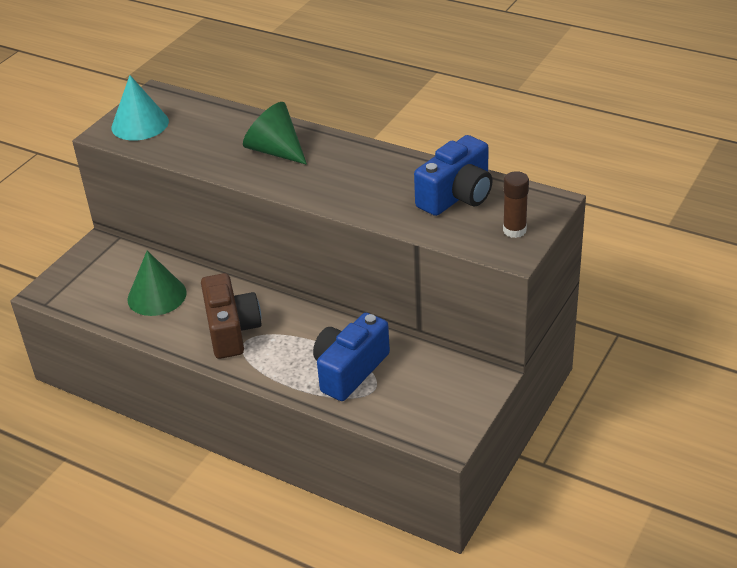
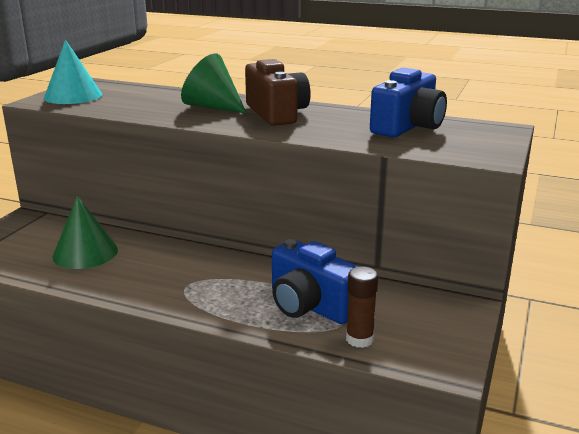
camera: 10 degrees left, 15 degrees down
brown camera [201,273,261,359] -> brown camera moved to [245,59,311,126]
blue camera [313,313,390,401] -> blue camera turned 75 degrees counterclockwise [272,239,360,324]
brown glue stick [503,171,529,238] -> brown glue stick moved to [346,266,378,348]

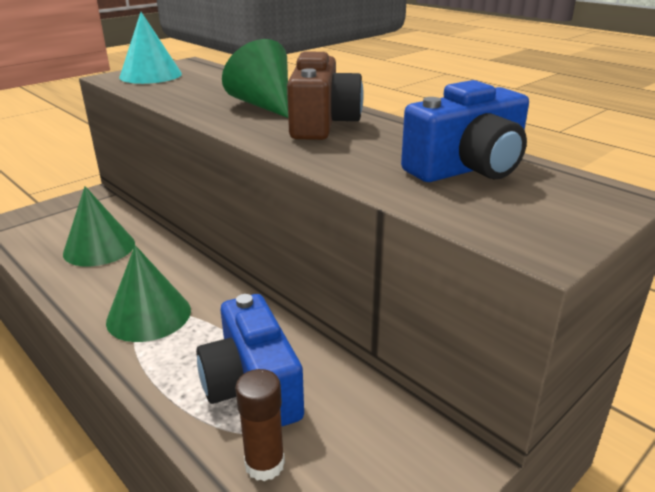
camera: 25 degrees right, 5 degrees up
none -> green cone [106,245,191,342]

